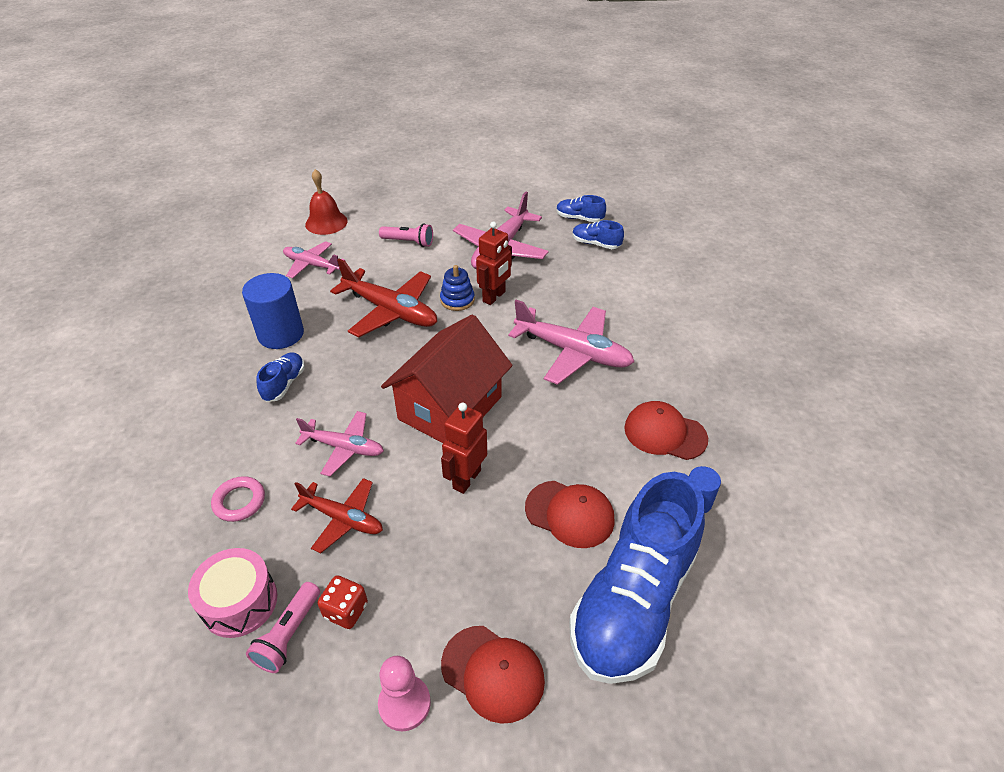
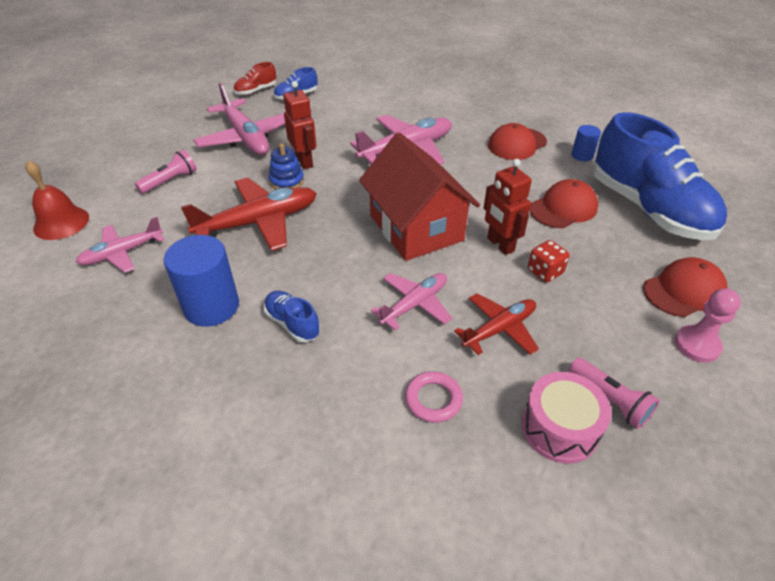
camera: 60 degrees left, 0 degrees up
red dice [318,575,368,629] -> red dice moved to [528,240,570,282]
blue shoe [556,195,606,222] -> red shoe [234,62,276,95]

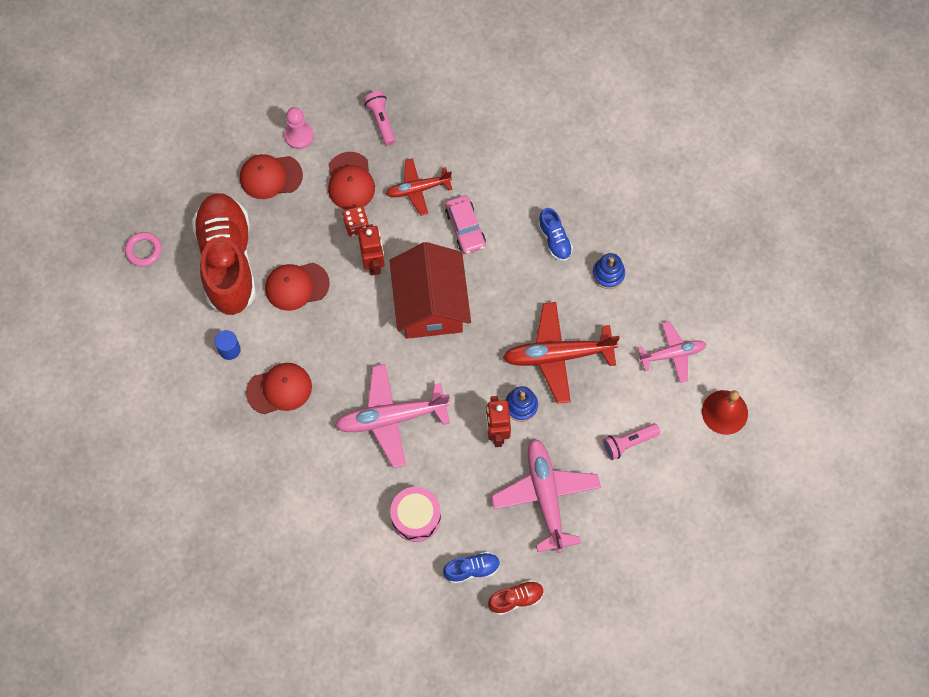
camera: 160 degrees left, 25 degrees up
blue cylinder [164,235,239,327] -> blue stacking toy [592,253,625,289]
pink plane [371,273,452,331] -> pink car [445,195,486,254]
pink ring [405,371,463,423] -> pink ring moved to [125,232,162,267]
pink drum [522,372,612,464] -> pink drum moved to [390,487,441,542]
blue shoe [593,112,727,240] -> red shoe [192,193,256,315]
none -> red cap [328,152,375,210]

